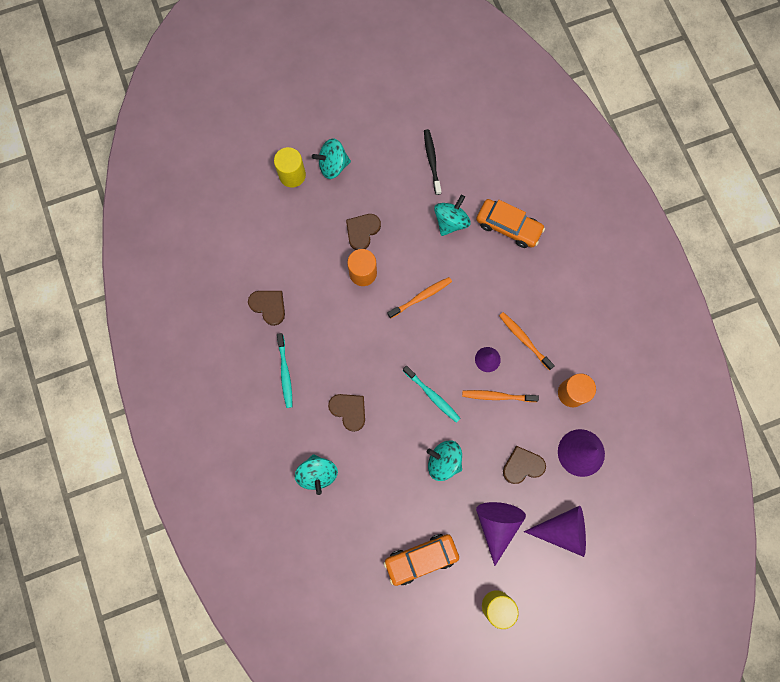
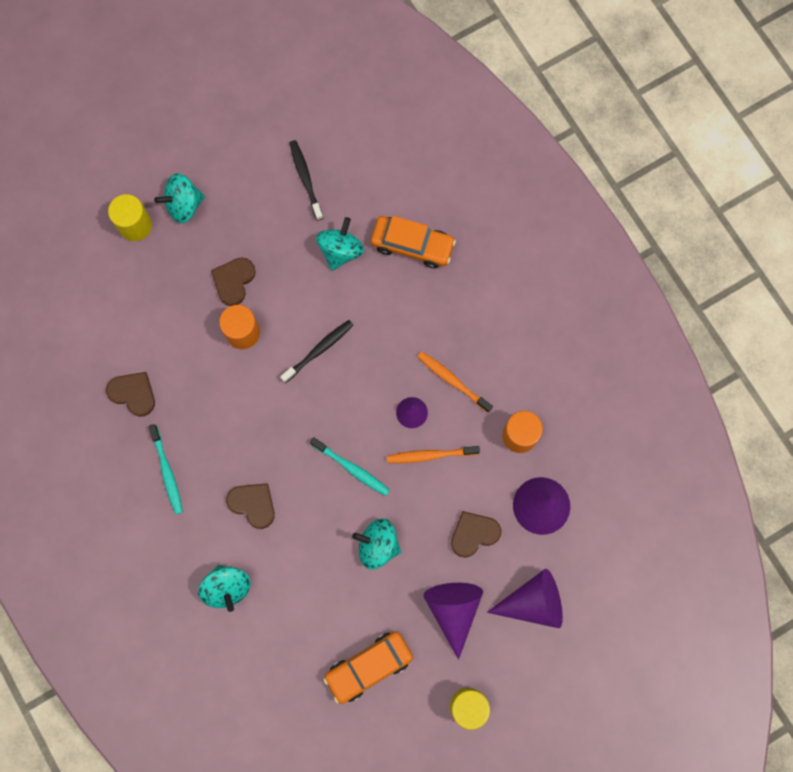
camera: 10 degrees left, 0 degrees up
orange toothbrush [387,277,452,319] -> black toothbrush [280,320,353,383]

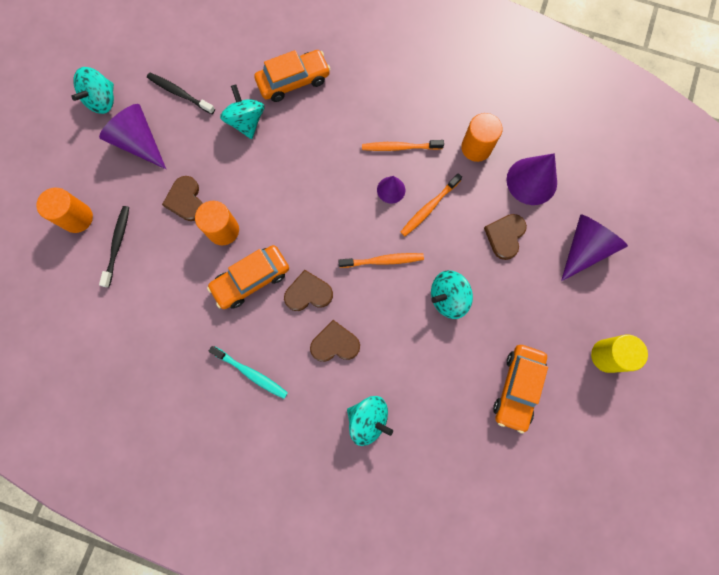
camera: 40 degrees left, 0 degrees up
brown heart [106,372,155,417] -> brown heart moved to [284,270,333,311]
yellow cylinder [108,194,152,241] -> orange cylinder [36,188,93,233]
turquoise spinning top [154,173,205,223] -> turquoise spinning top moved to [71,67,114,114]
black toothbrush [280,320,353,383] -> black toothbrush moved to [99,206,129,287]
turquoise toothbrush [310,437,390,496] -> orange toothbrush [338,253,424,268]
purple cone [424,583,483,660] -> purple cone moved to [99,104,166,169]
none -> orange car [207,245,289,309]

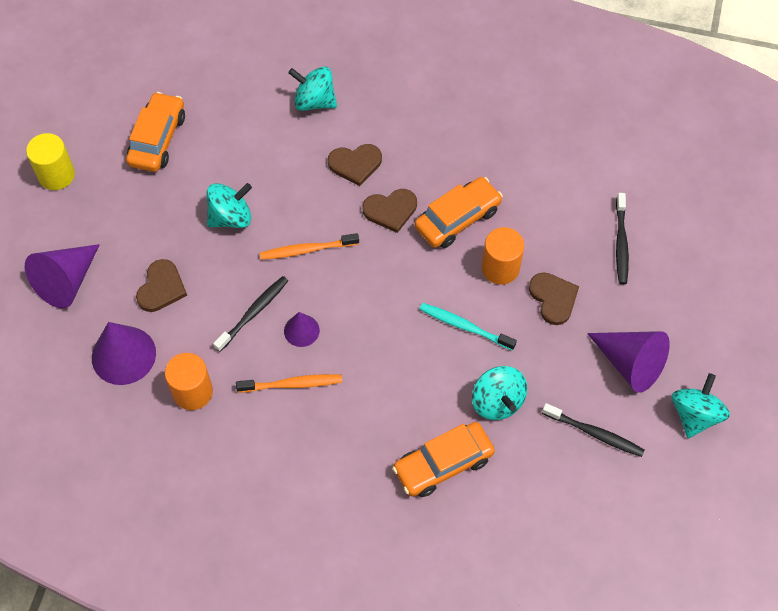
camera: 175 degrees right, 15 degrees down
orange cylinder [36,188,93,233] -> none
turquoise toothbrush [209,346,288,399] -> turquoise toothbrush moved to [419,303,517,351]
orange toothbrush [401,173,462,236] -> black toothbrush [213,276,288,352]

